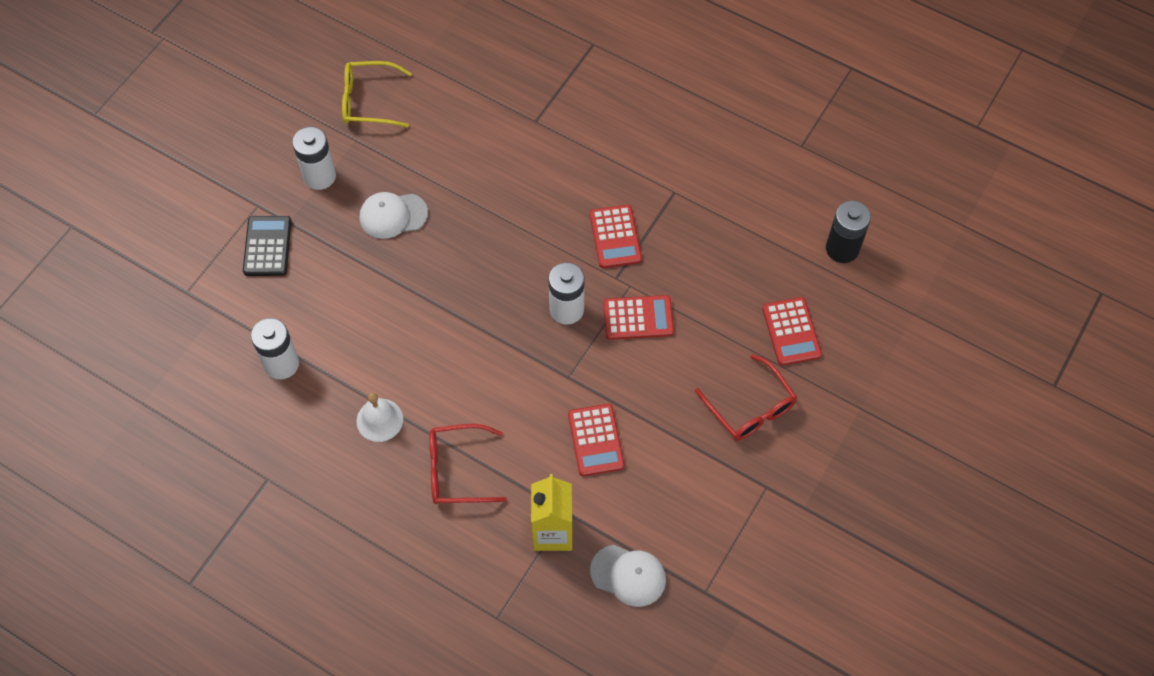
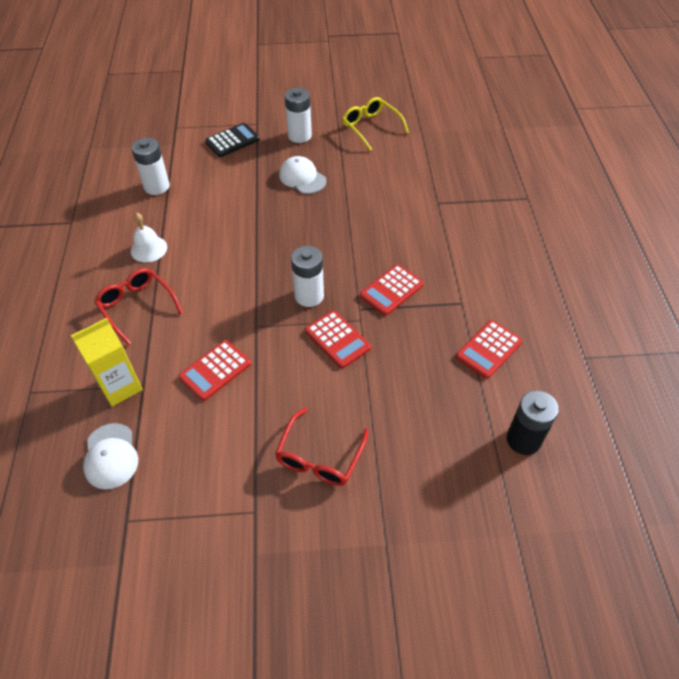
camera: 55 degrees right, 10 degrees down
red calculator [762,297,822,366] -> red calculator moved to [456,320,522,379]

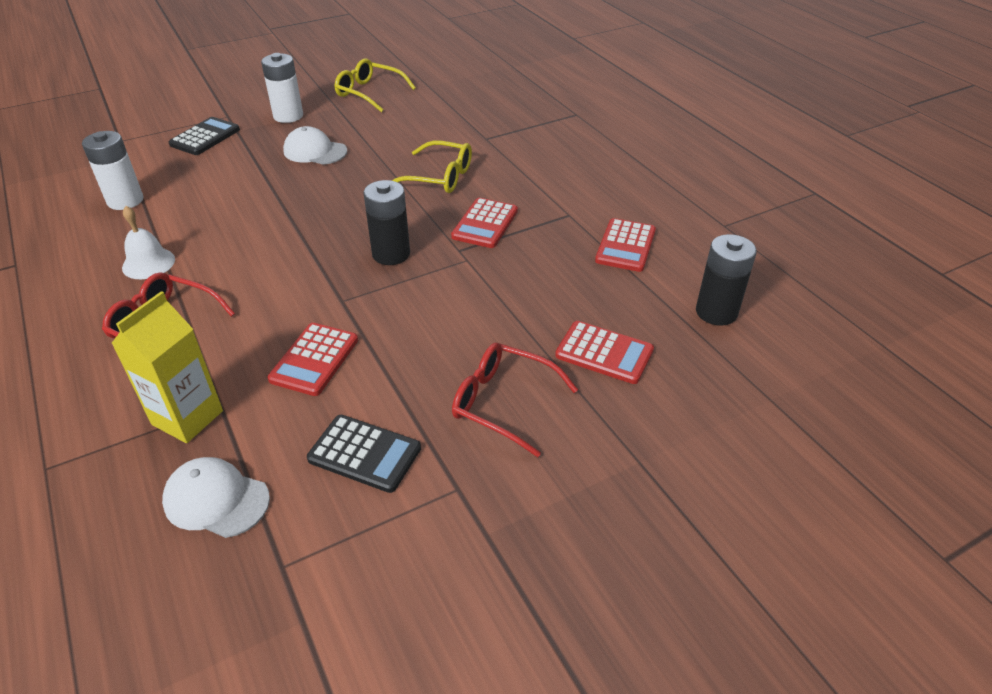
camera: 25 degrees left, 10 degrees down
white cap [83,423,138,489] -> white cap turned 150 degrees clockwise [162,457,270,538]
red glasses [275,408,369,486] -> red glasses turned 120 degrees clockwise [452,343,578,457]
white battery [291,246,324,307] -> black battery [363,180,410,265]
red calculator [305,310,371,368] -> red calculator moved to [555,321,654,384]
none -> black calculator [307,415,421,493]
none -> yellow glasses [392,140,472,193]

